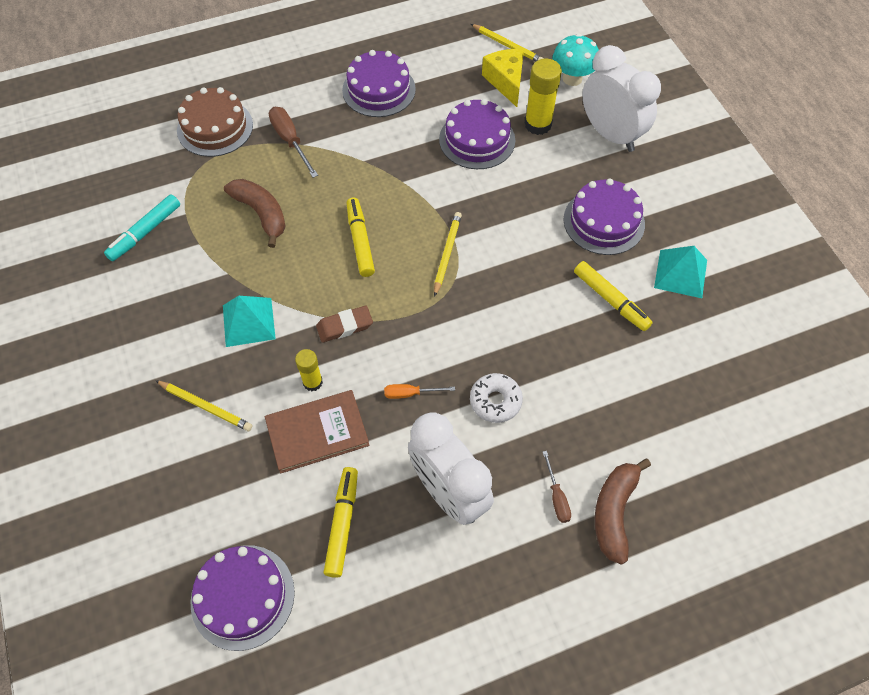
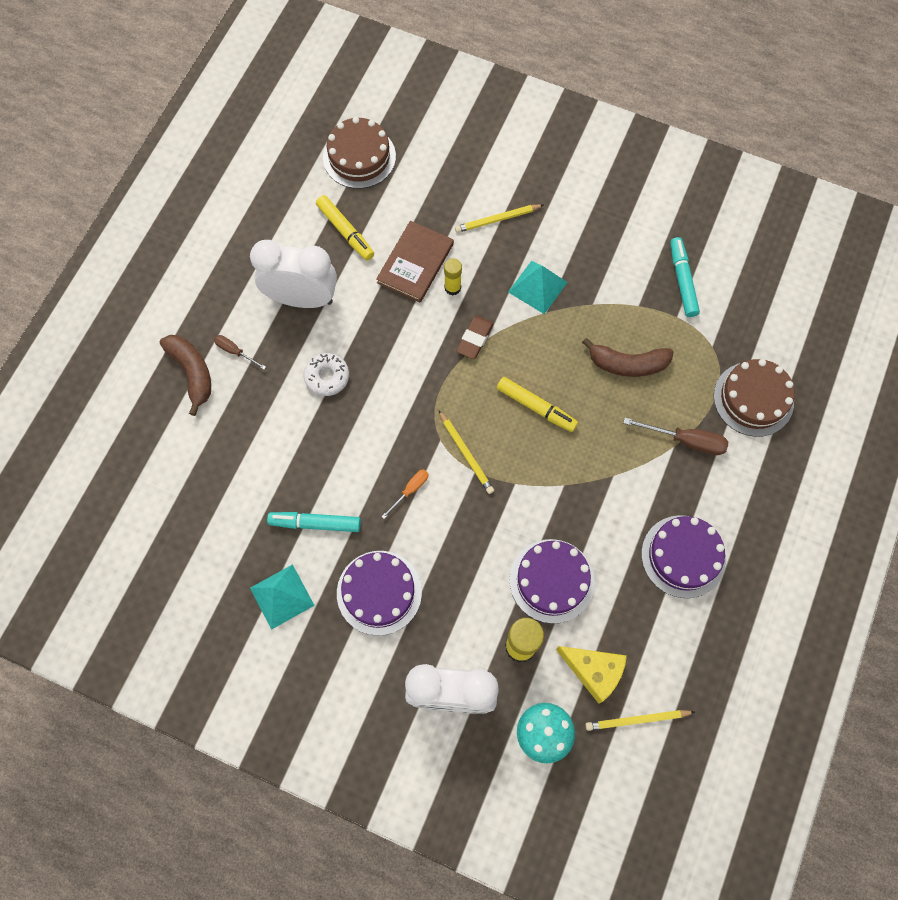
camera: 135 degrees right, 10 degrees up
purple cake [191,545,295,651] -> brown cake [323,117,396,189]
orange screwdriver [384,384,455,399] -> orange screwdriver moved to [381,469,429,519]
yellow marker [574,261,653,331] -> turquoise marker [267,512,361,532]

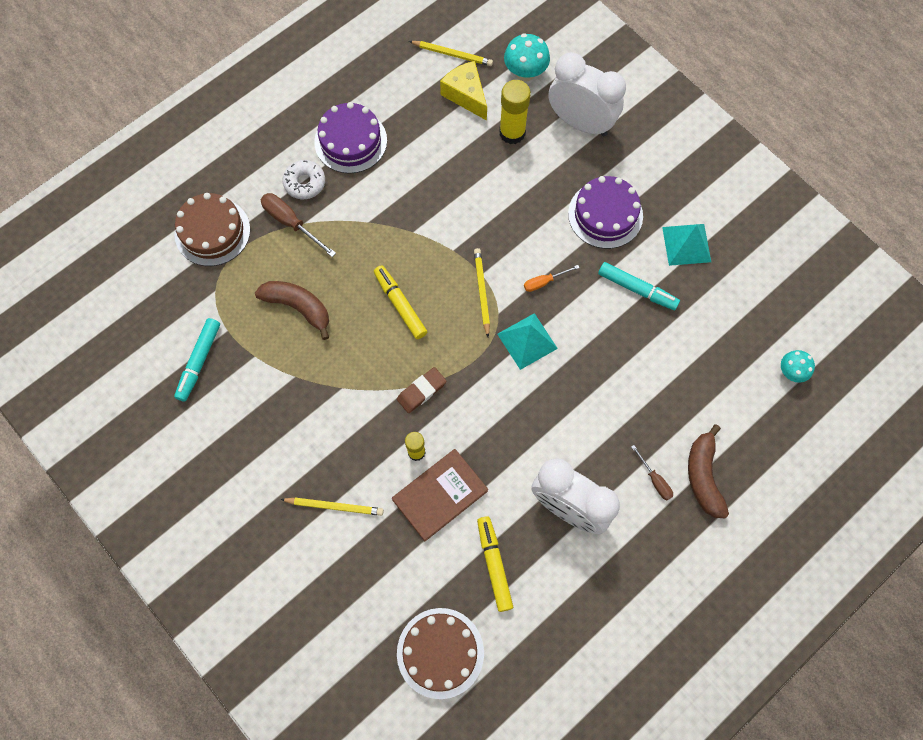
camera: 155 degrees left, 0 degrees up
white donut [304,353,349,396] -> white donut moved to [282,160,325,199]
turquoise pyramid [508,261,568,314] -> turquoise pyramid moved to [497,313,558,370]
purple cake [510,539,595,624] -> none
none -> turquoise mushroom [781,350,815,383]

